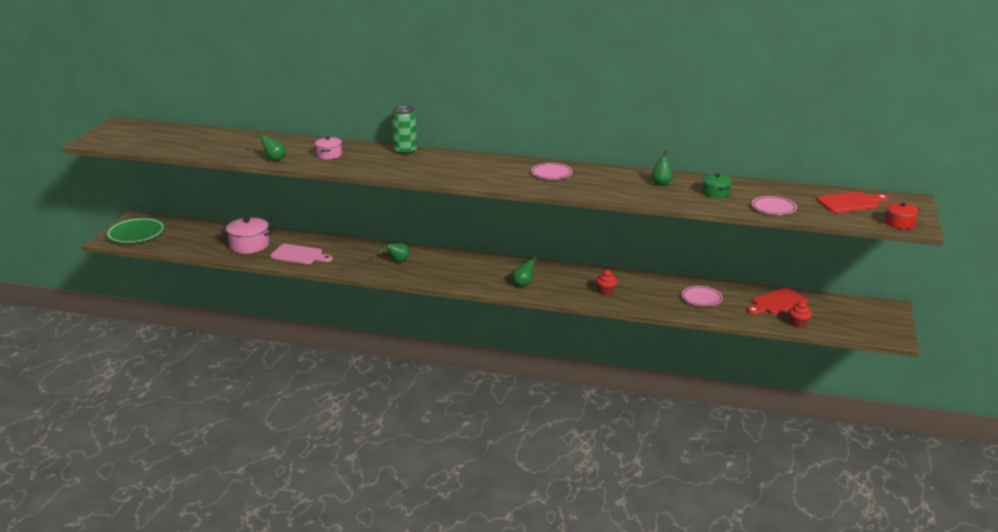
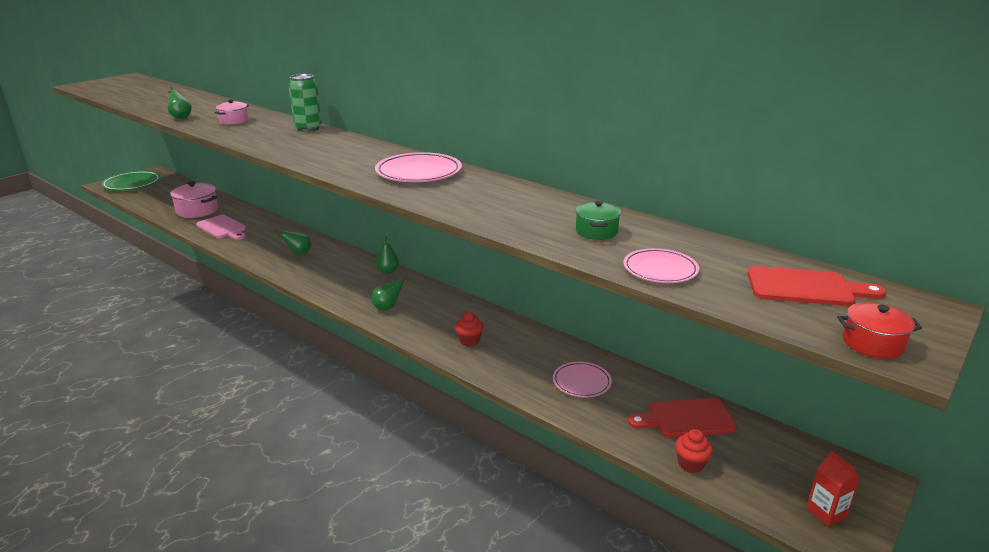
camera: 25 degrees right, 0 degrees up
pink plate [531,163,572,180] -> pink plate [375,152,462,182], size x1.58
green pear [651,150,675,186] -> green pear moved to [376,236,399,274]
none -> red carton [806,450,860,527]

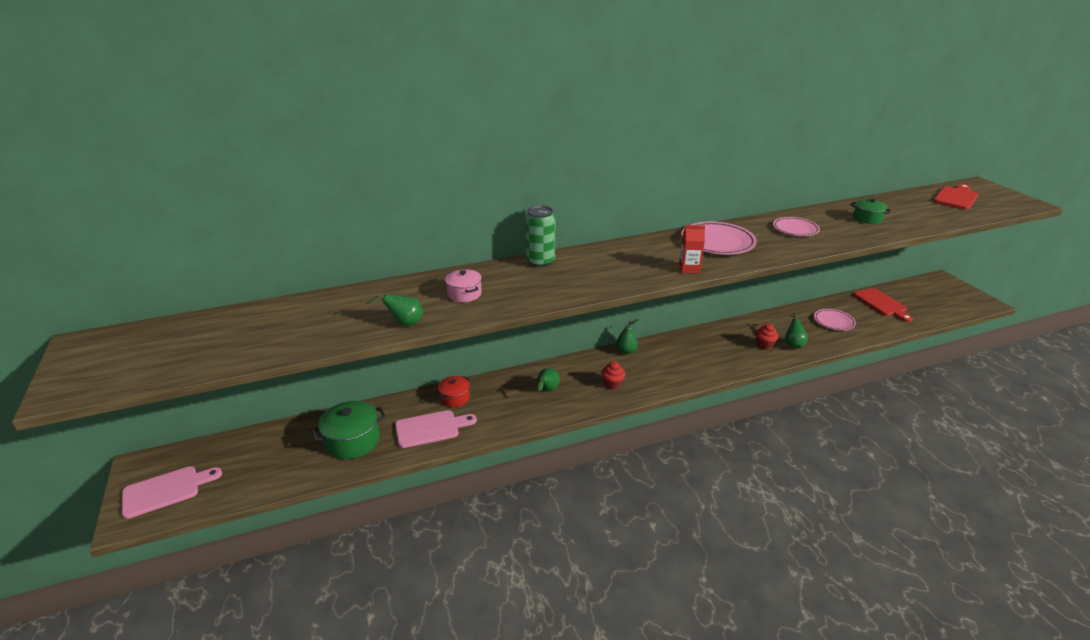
camera: 60 degrees left, 5 degrees up
green plate [101,171,161,190] -> pink cutting board [122,466,222,519]
pink pot [170,181,218,218] -> green pot [311,401,386,459]
green pear [371,276,415,311] -> green pear moved to [785,313,808,348]
pink plate [623,248,699,283] -> pink plate moved to [773,217,820,236]
red cutting board [628,398,737,437] -> red cutting board turned 45 degrees counterclockwise [853,288,913,322]
red cupcake [675,429,713,473] -> red cupcake moved to [601,361,625,390]
red carton [806,450,860,527] -> red carton moved to [679,225,705,273]
red pot [837,302,922,359] -> red pot moved to [438,376,470,407]

